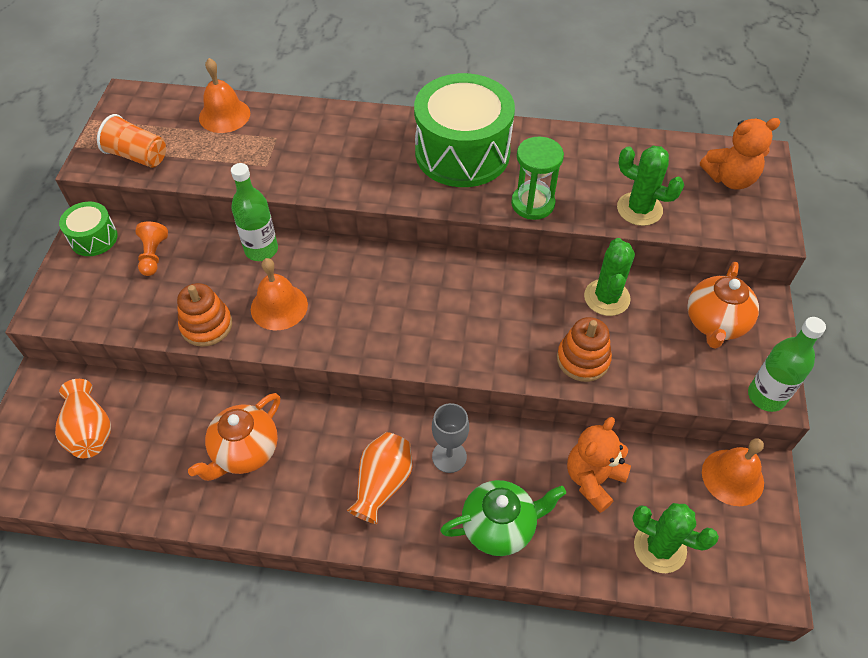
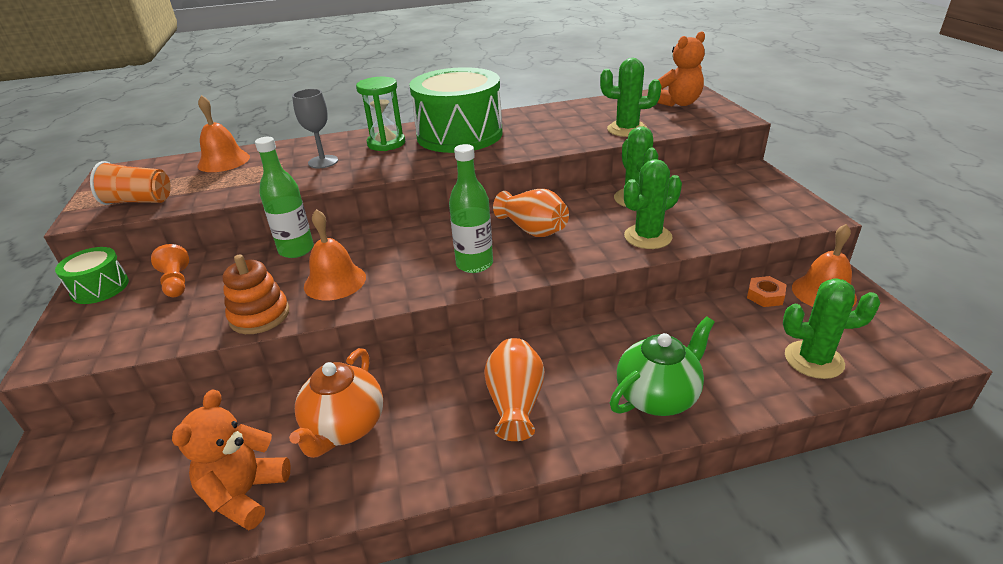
camera: 20 degrees left, 20 degrees down
orange vase [55,379,111,458] -> orange vase moved to [493,189,569,237]
grey goblet [432,403,469,473] -> grey goblet moved to [292,89,338,168]
green hourglass [511,137,564,220] -> green hourglass moved to [356,77,405,151]
orange stacking toy [557,317,612,382] -> green cactus [624,159,682,249]
orange teddy bear [567,417,631,513] -> orange teddy bear moved to [172,389,291,530]
orange teapot [687,262,759,349] -> none
green bottle [748,317,826,412] -> green bottle moved to [449,144,493,273]
none -> orange nut [747,276,786,307]

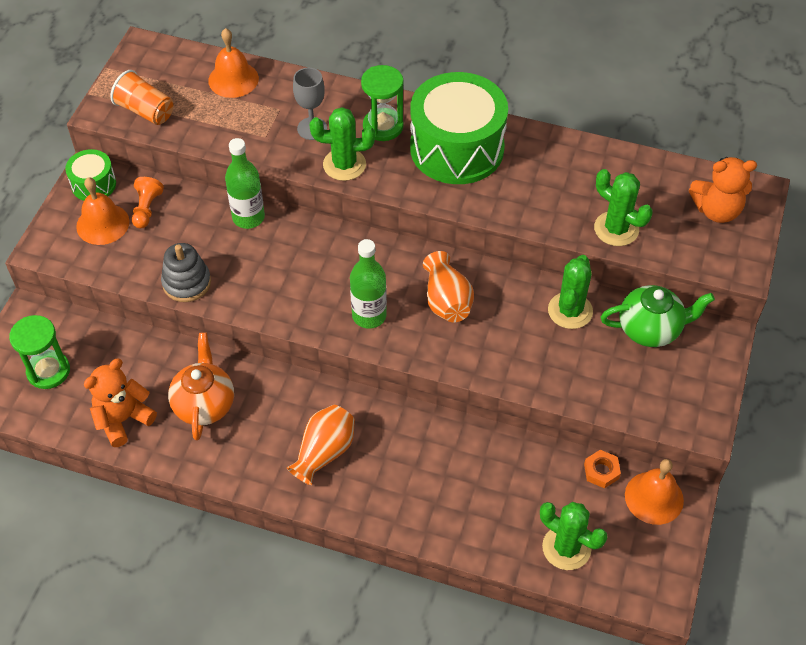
camera: 30 degrees right, 20 degrees up
orange stacking toy [223,254,289,334] -> grey stacking toy [161,243,211,302]
orange teapot [289,348,383,458] -> orange teapot turned 135 degrees clockwise [168,333,234,440]
orange bell [304,209,366,300] -> orange bell moved to [76,177,130,245]
green teapot [610,316,715,416] -> green teapot moved to [601,285,715,347]
green cactus [624,159,682,249] -> green cactus moved to [310,107,375,181]
none -> green hourglass [9,315,70,389]

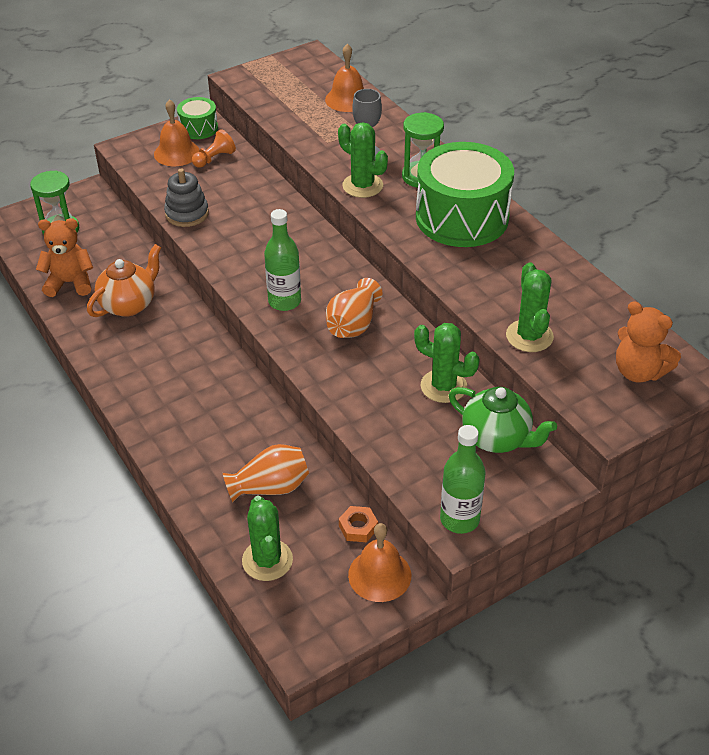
camera: 40 degrees right, 10 degrees down
orange cup [110,70,173,125] -> none
green bottle [225,138,265,229] -> green bottle moved to [440,425,485,534]
orange vase [287,405,355,485] -> orange vase moved to [223,444,309,502]
green cactus [548,255,593,329] -> green cactus turned 60 degrees clockwise [414,323,480,403]

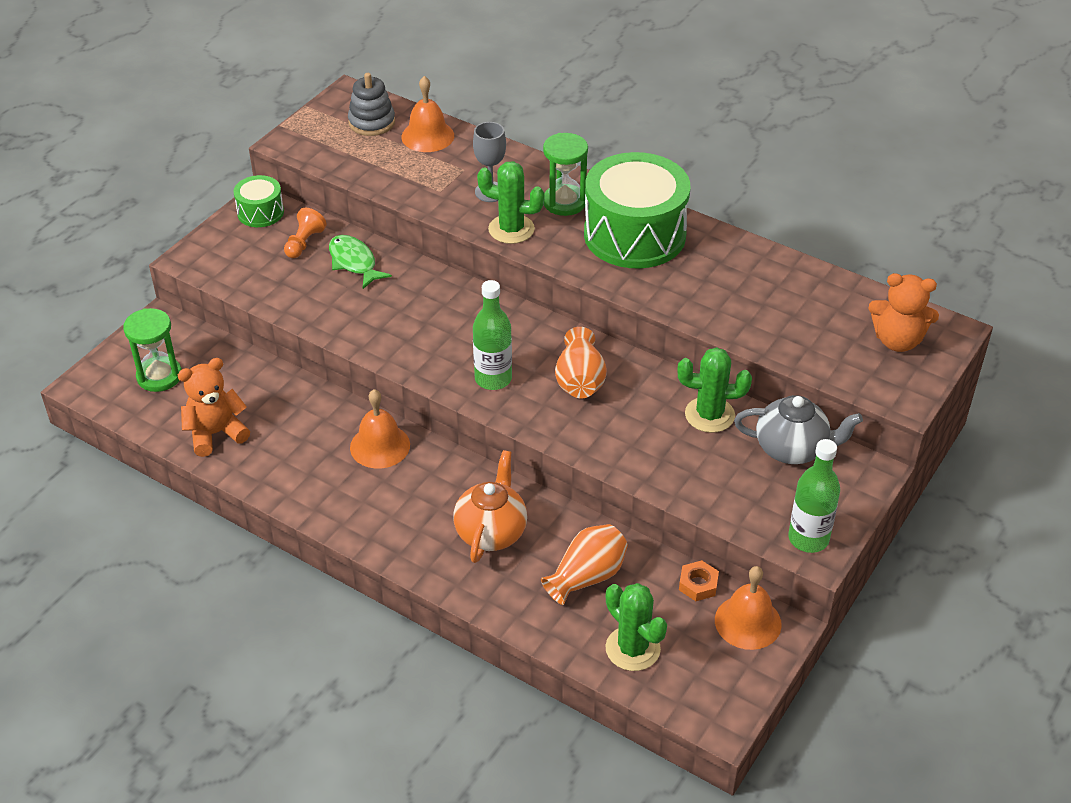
camera: 25 degrees left, 0 degrees up
orange teapot [87,244,161,317] -> orange teapot moved to [453,450,527,563]
orange bell [154,99,199,166] -> orange bell moved to [350,389,410,469]
grey stacking toy [164,169,209,227] -> grey stacking toy moved to [348,73,395,136]
green teapot [449,387,557,453] -> grey teapot [734,395,863,464]
green cactus [506,262,554,352] -> none
none -> green fish [329,235,392,289]

